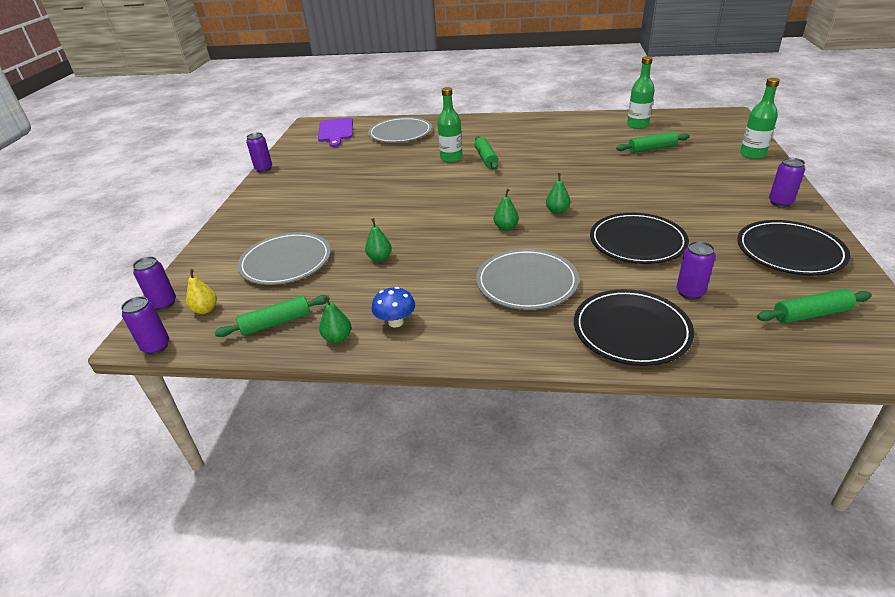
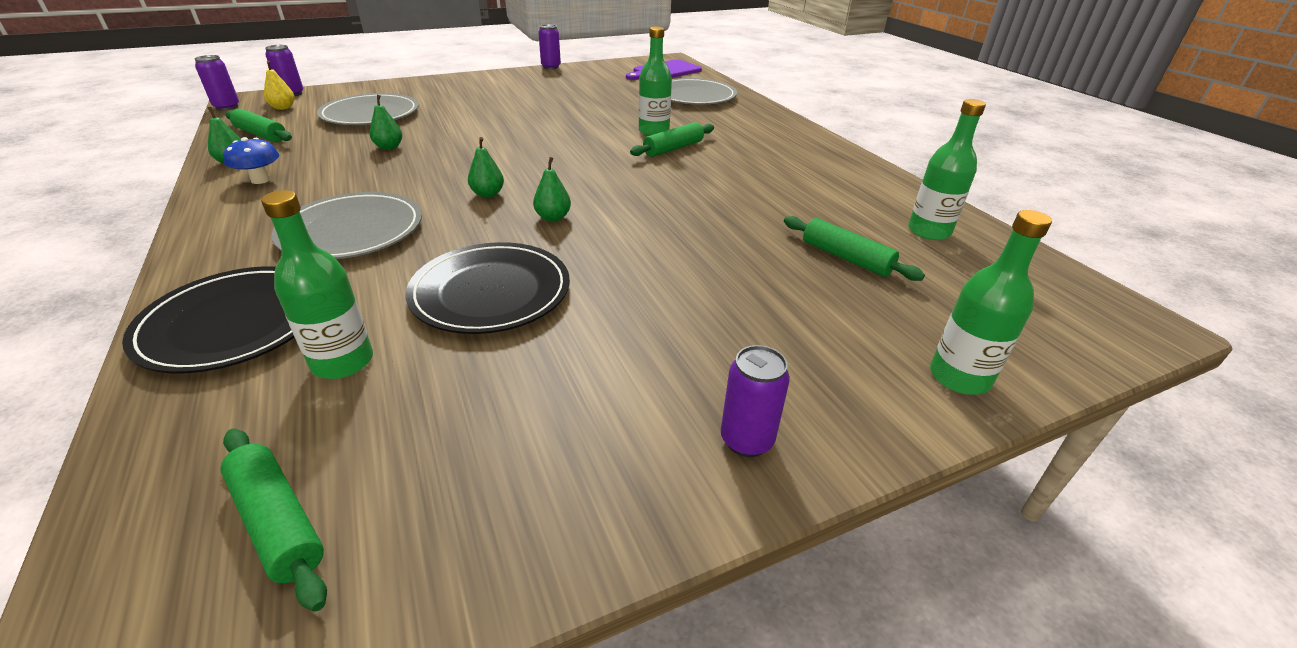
camera: 55 degrees right, 0 degrees up
purple can [676,241,715,300] -> green bottle [261,190,373,379]
black plate [737,220,850,276] -> none

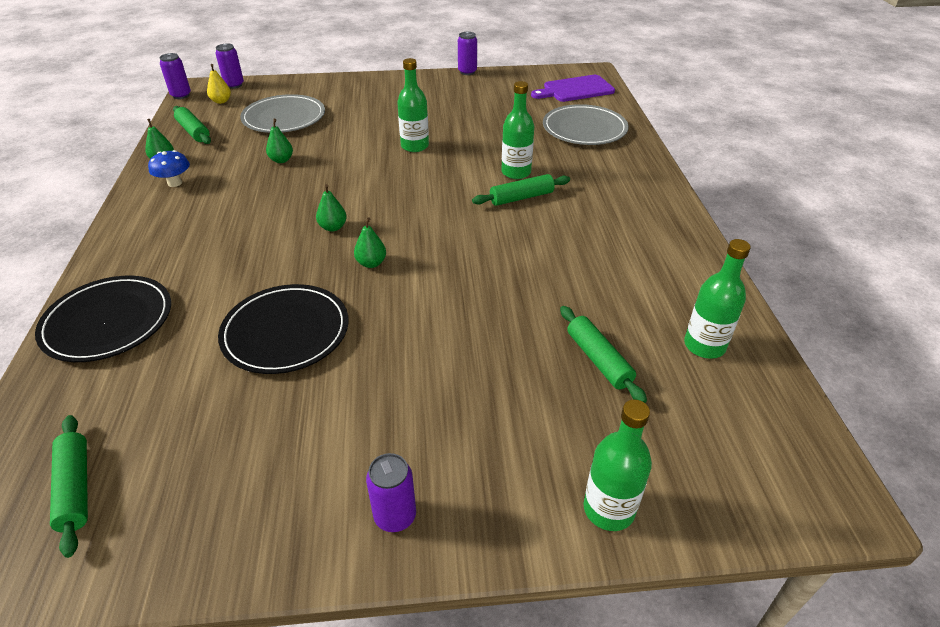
camera: 20 degrees right, 5 degrees up
green bottle [261,190,373,379] -> green bottle moved to [397,58,429,152]
grey plate [272,192,422,259] -> none

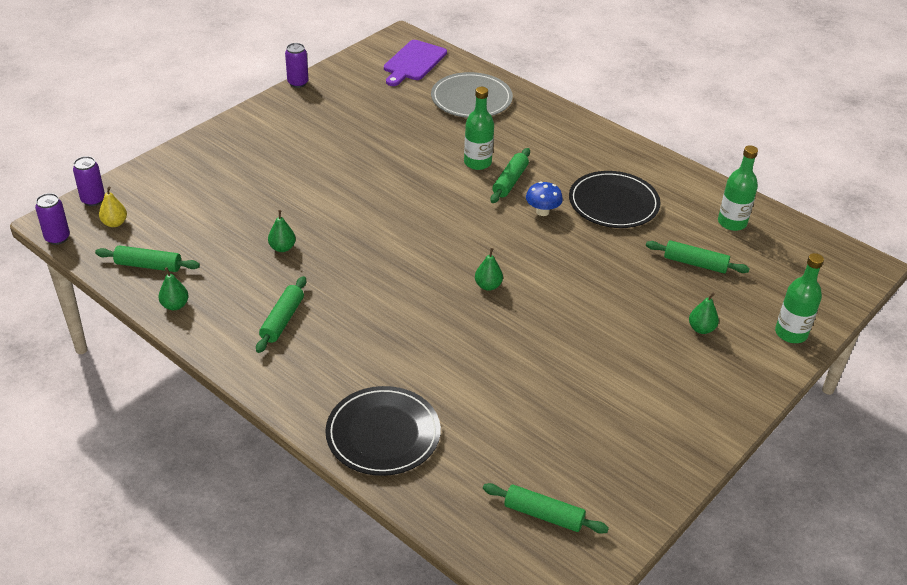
camera: 45 degrees left, 0 degrees up
blue mushroom [148,150,190,187] -> blue mushroom moved to [526,181,563,216]
black plate [218,284,348,374] -> black plate moved to [569,171,661,228]
grey plate [240,94,325,133] -> none
green pear [316,184,347,232] -> green pear moved to [689,293,719,334]
purple can [366,453,416,532] -> none
green bottle [397,58,429,152] -> none
none -> green rolling pin [256,276,306,353]

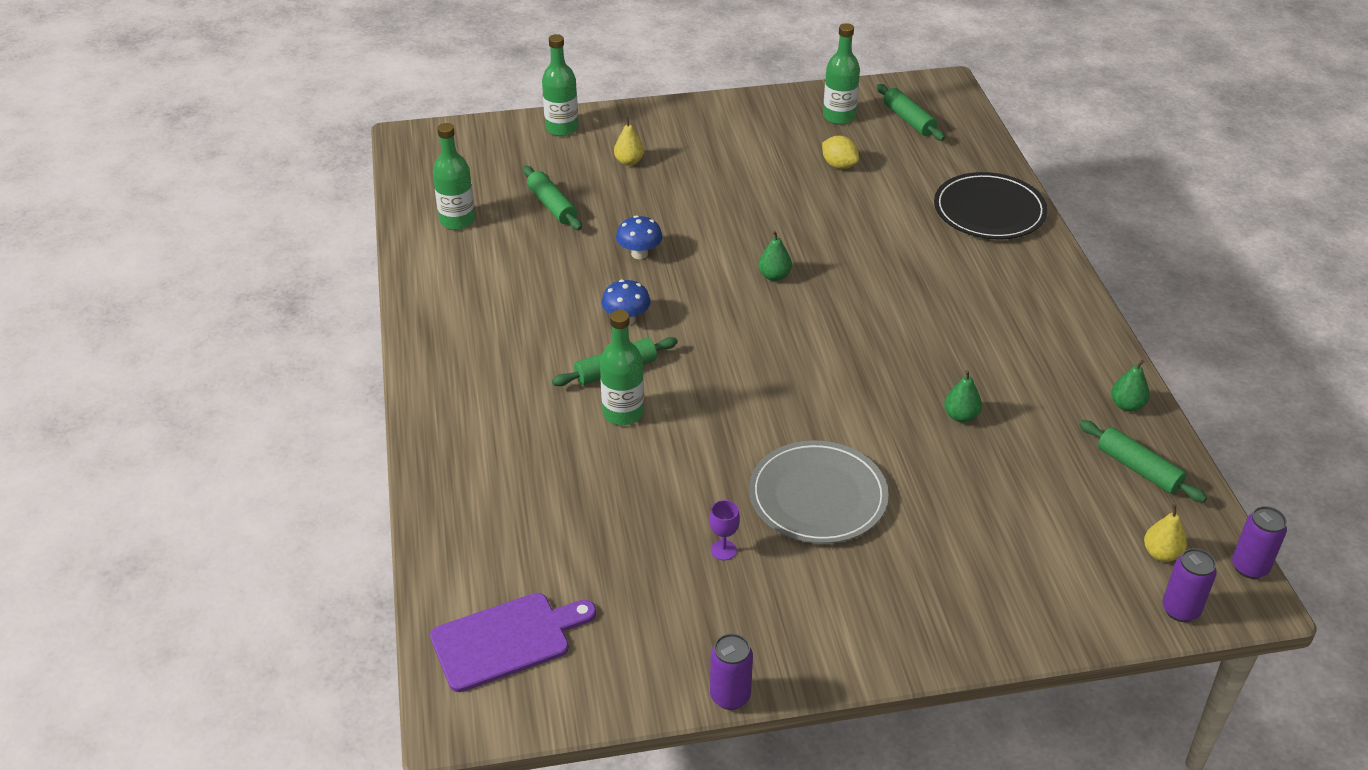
camera: 140 degrees left, 0 degrees up
green rolling pin [256,276,306,353] -> none
grey plate [431,72,513,118] -> grey plate moved to [749,441,889,544]
black plate [569,171,661,228] -> none
green pear [689,293,719,334] -> yellow pear [614,116,644,166]
none -> blue mushroom [616,215,663,259]
none -> purple goblet [709,500,740,560]
none -> yellow lemon [822,136,859,169]
none -> green bottle [823,23,860,124]

